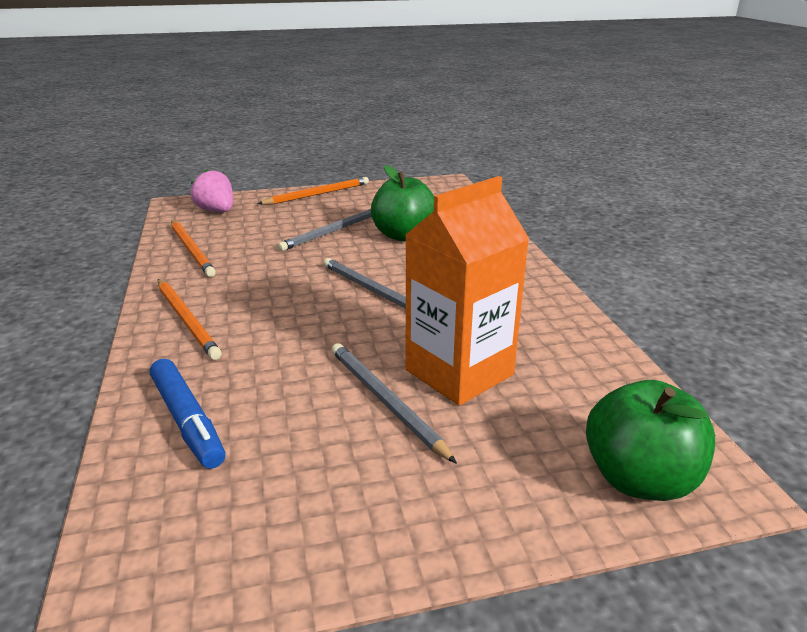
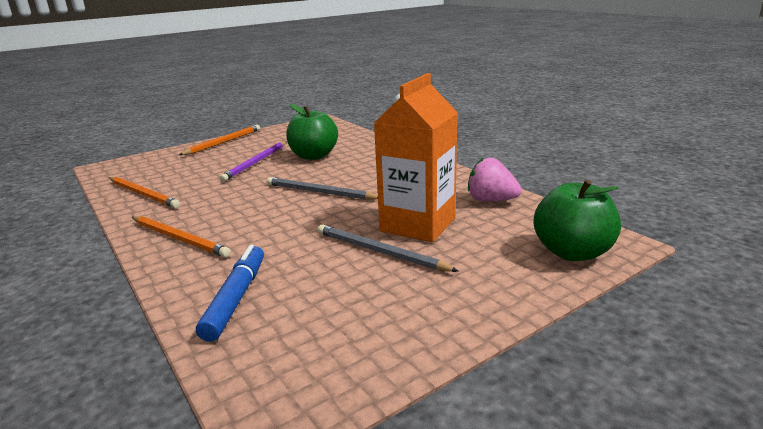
camera: 20 degrees left, 5 degrees down
blue marker [150,359,226,469] -> blue marker turned 120 degrees counterclockwise [196,245,264,342]
pink strawberry [191,169,233,212] -> pink strawberry moved to [468,157,522,202]
grey pencil [278,209,372,251] -> purple pencil [220,141,287,182]

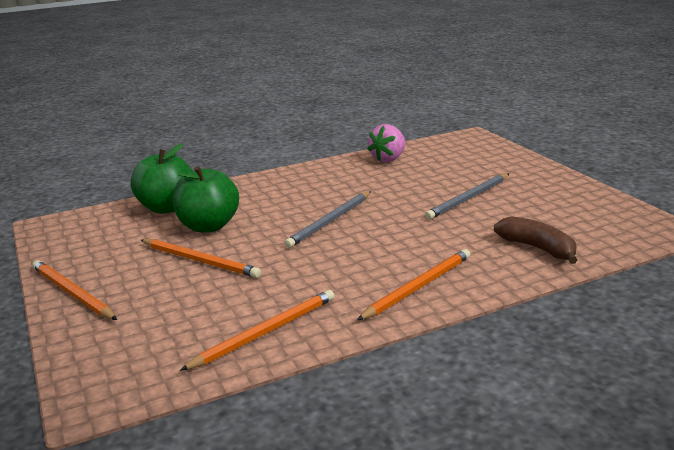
camera: 80 degrees left, 0 degrees up
blue marker [196,245,264,342] -> brown banana [494,216,577,264]
purple pencil [220,141,287,182] -> orange pencil [141,239,261,278]
orange carton [374,73,458,242] -> none
green apple [533,179,621,261] -> green apple moved to [131,143,192,214]

